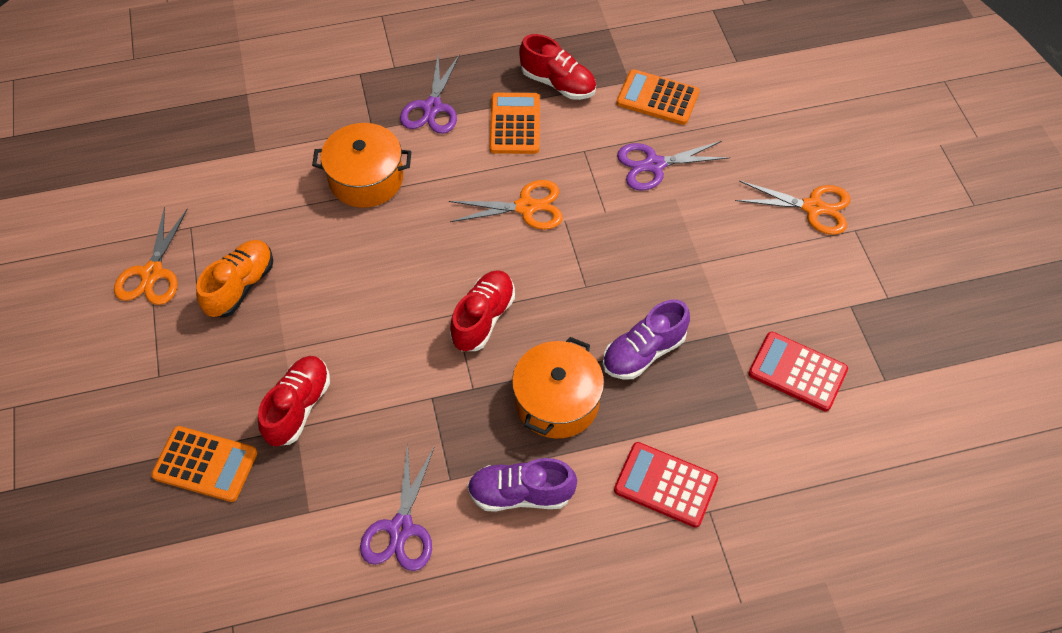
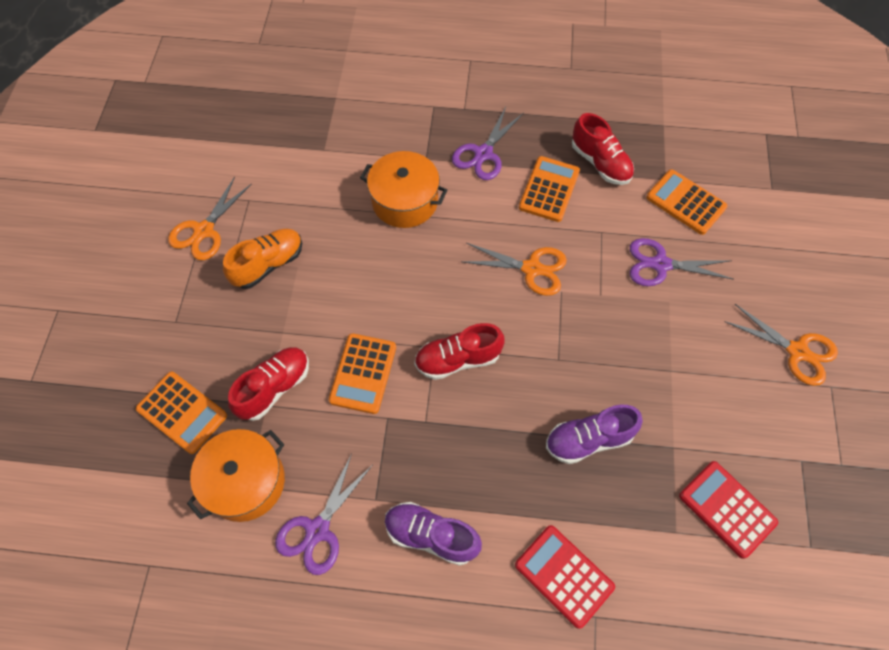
camera: 20 degrees right, 5 degrees up
red shoe [450,270,515,351] -> red shoe turned 150 degrees counterclockwise [414,323,505,380]
orange pot [512,337,604,439] -> orange pot moved to [187,429,285,522]
none -> orange calculator [329,333,396,414]

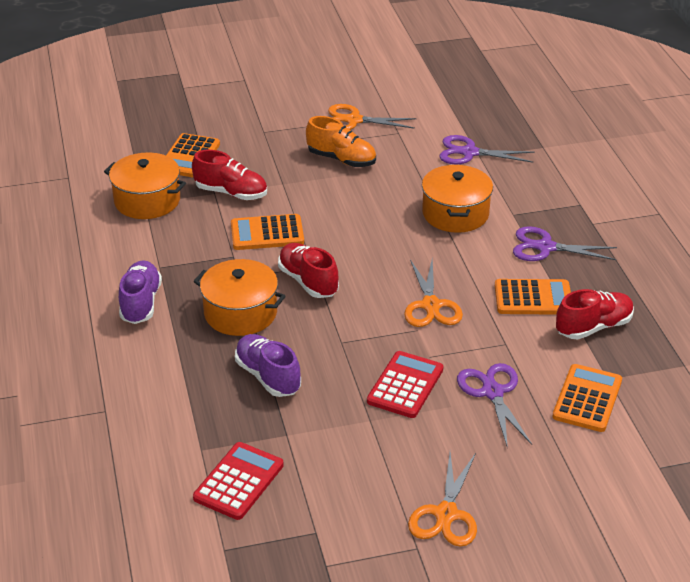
camera: 70 degrees right, 25 degrees down
purple scissors [275,453,372,575] -> purple scissors moved to [439,135,534,164]
red calculator [515,525,615,629] -> red calculator moved to [367,351,443,418]
red shoe [572,113,634,185] -> red shoe turned 150 degrees counterclockwise [556,289,634,340]
none -> orange pot [193,259,286,336]

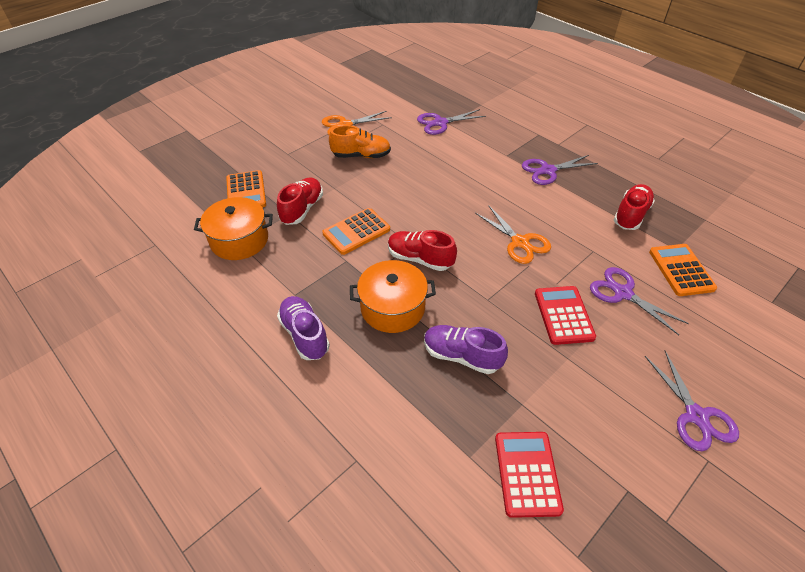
camera: 30 degrees left, 10 degrees up
red shoe [192,150,267,200] -> red shoe turned 60 degrees counterclockwise [277,177,323,225]
orange scissors [408,452,477,547] -> purple scissors [645,351,739,451]
orange pot [422,165,493,233] -> none
orange calculator [495,279,571,315] -> none

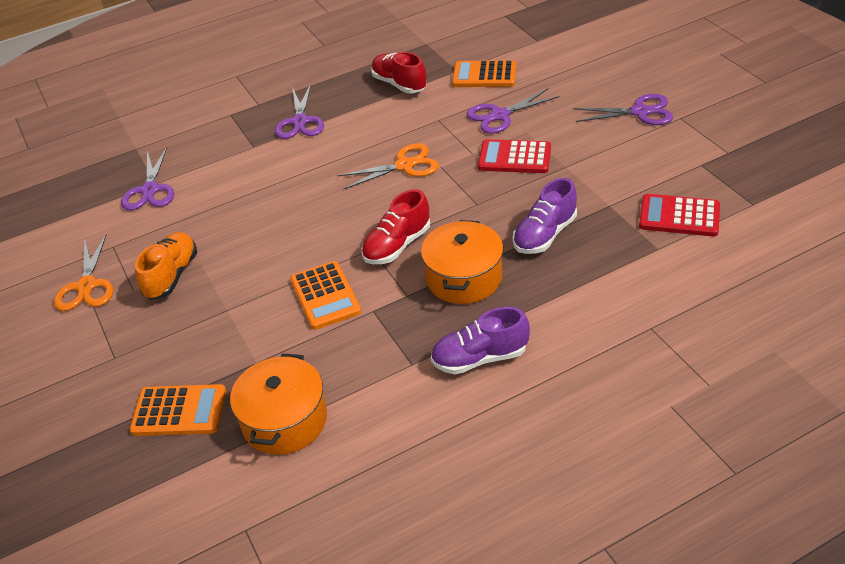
camera: 70 degrees left, 5 degrees down
red shoe [277,177,323,225] -> none

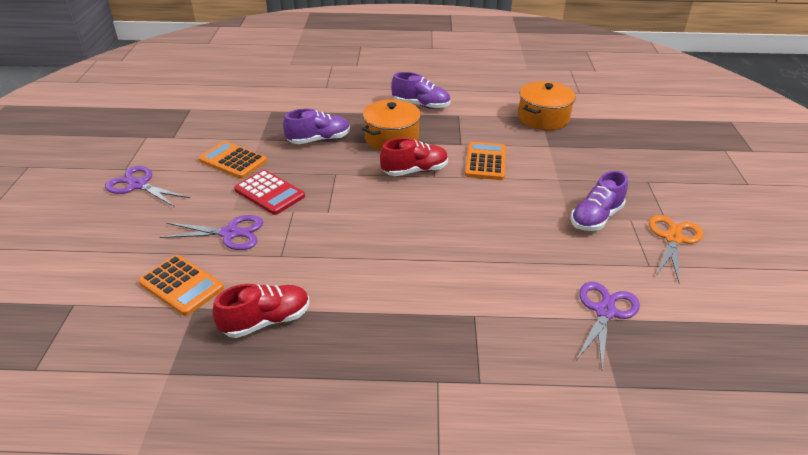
camera: 155 degrees left, 5 degrees down
orange calculator [129,384,226,436] -> orange calculator moved to [199,141,267,179]
orange shoe [135,232,197,300] -> purple shoe [571,171,628,231]
purple scissors [275,84,324,139] -> none
orange scissors [337,143,439,190] -> none
red shoe [371,52,427,93] -> red shoe turned 105 degrees counterclockwise [213,284,309,338]
red calculator [639,194,720,237] -> none

